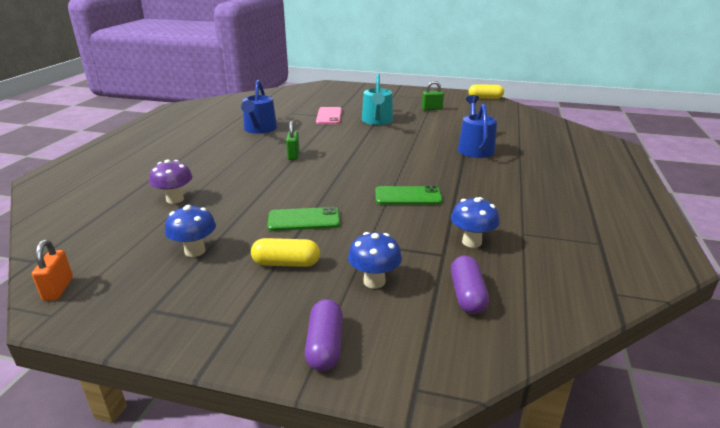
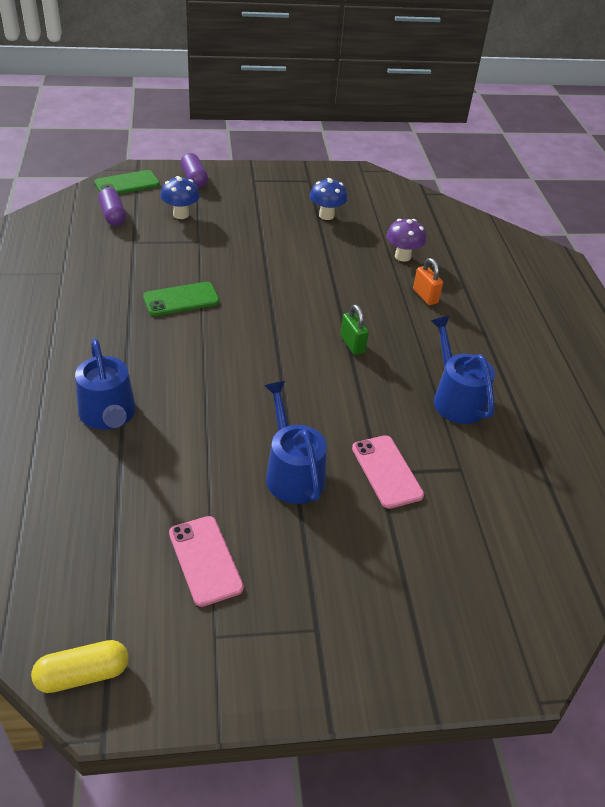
camera: 155 degrees right, 15 degrees up
orange padlock [32,240,73,301] -> orange padlock moved to [413,258,443,305]
yellow capsule [251,238,320,267] -> none
green phone [267,207,340,231] -> green phone moved to [95,170,160,194]
turquoise watering can [362,73,393,125] -> blue watering can [265,381,327,504]
green padlock [422,81,444,110] -> pink phone [169,516,244,607]
blue mushroom [451,197,499,248] -> none

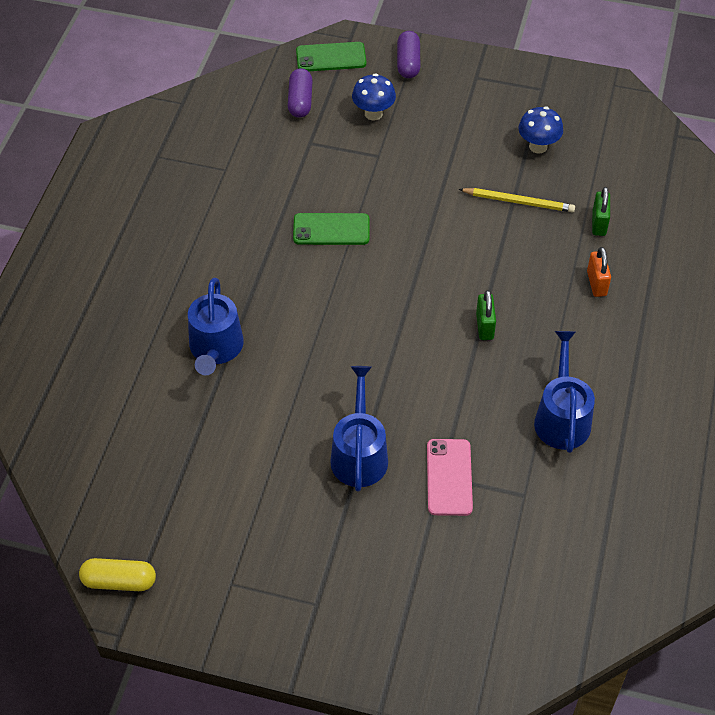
camera: 25 degrees right, 10 degrees up
pink phone [169,516,244,607] -> none
purple mushroom [386,219,427,262] -> green padlock [592,187,610,236]
none -> yellow pencil [459,188,575,212]

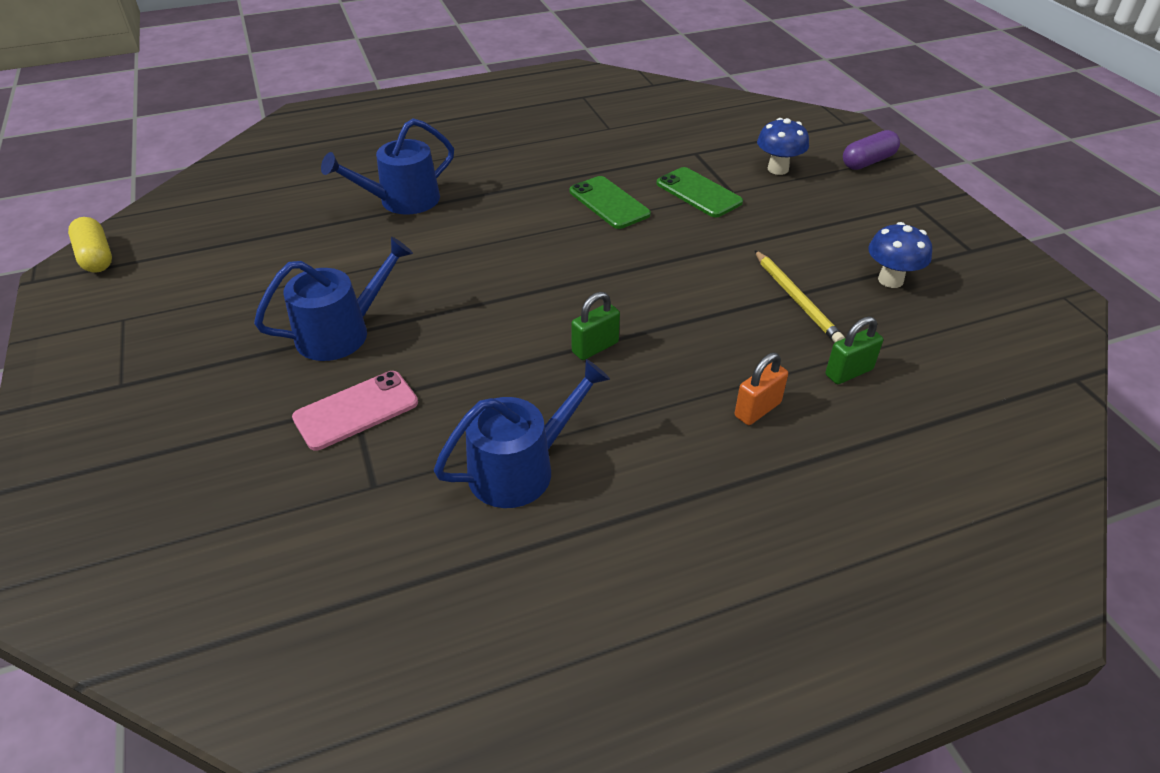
camera: 55 degrees right, 10 degrees down
purple capsule [288,68,313,118] -> none
green phone [296,42,367,71] -> green phone moved to [657,167,743,217]

